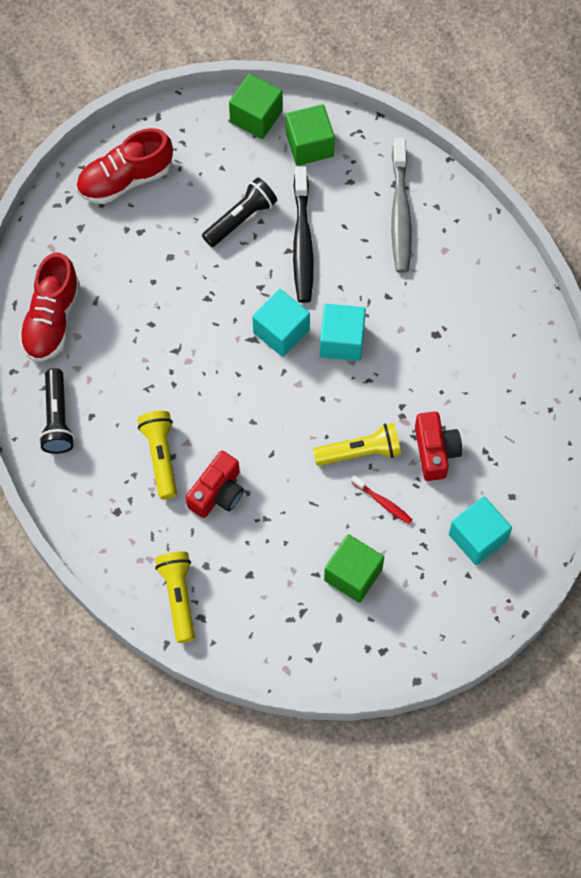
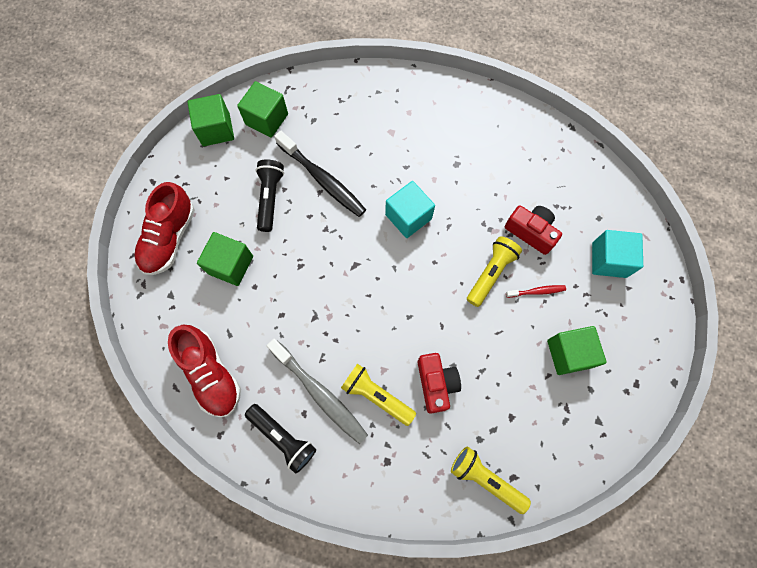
camera: 45 degrees left, 5 degrees up
turquoise cube [252,289,310,357] -> none
grey toothbrush [391,138,412,273] -> grey toothbrush moved to [267,339,368,444]
none -> green cube [197,232,253,286]

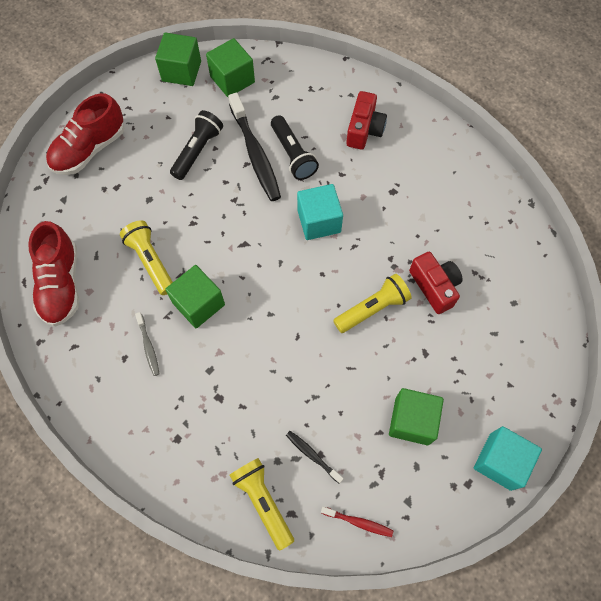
camera: 25 degrees right, 5 degrees down
green cube [197,232,253,286] -> green cube moved to [165,265,225,328]
black flashlight [245,404,316,474] -> black flashlight moved to [271,115,319,180]
grey toothbrush [267,339,368,444] -> grey toothbrush [135,312,160,376], size x0.48
yellow flashlight [341,364,416,426] -> yellow flashlight moved to [120,220,173,295]
red camera [418,353,461,414] -> red camera moved to [346,91,387,150]
red toothbrush [506,285,566,298] -> red toothbrush moved to [321,507,393,537]
turquoise cube [592,230,643,278] -> turquoise cube moved to [474,426,542,491]
none -> black toothbrush [286,431,344,483]

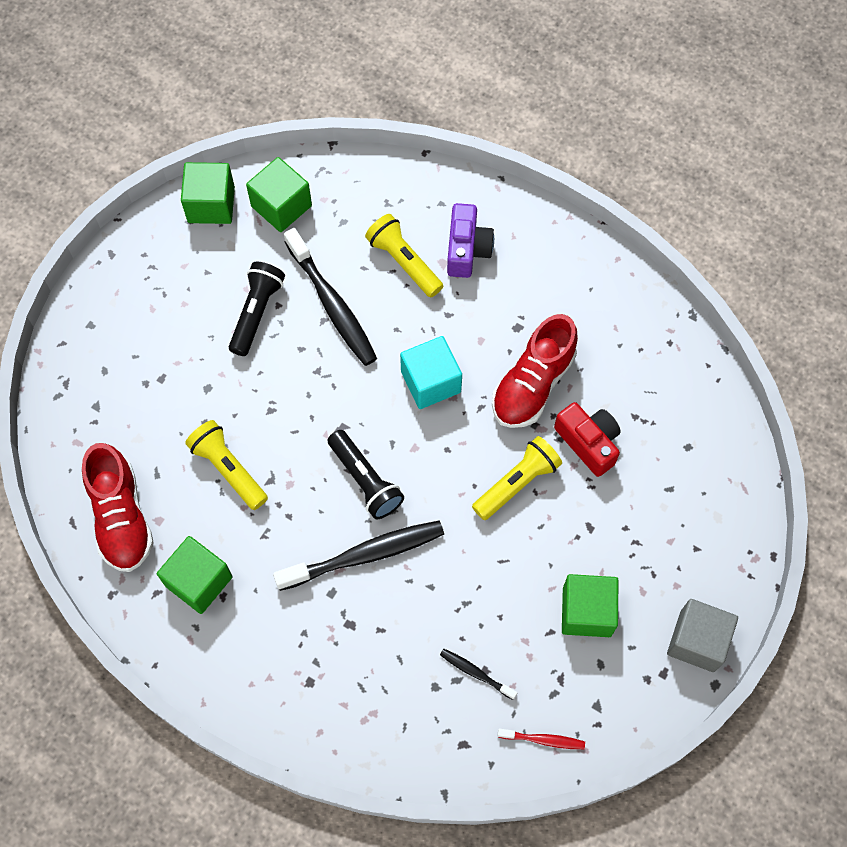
camera: 10 degrees left, 0 degrees up
red shoe [46,93,124,175] -> red shoe moved to [492,314,578,428]
grey toothbrush [135,312,160,376] -> none
green cube [165,265,225,328] -> green cube moved to [157,536,233,614]
yellow flashlight [229,458,294,551] -> yellow flashlight moved to [365,214,443,298]
black flashlight [271,115,319,180] -> black flashlight moved to [328,430,404,519]
red camera [346,91,387,150] -> purple camera [447,203,494,278]
turquoise cube [474,426,542,491] -> grey cube [667,599,738,672]
none -> black toothbrush [273,521,444,591]

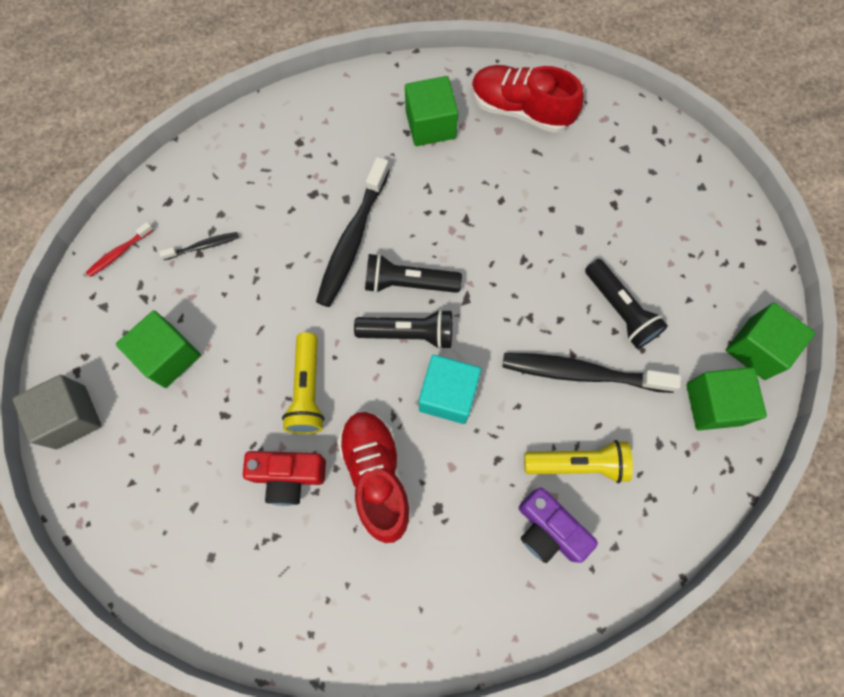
camera: 130 degrees right, 5 degrees up
yellow flashlight [185,420,268,510] -> none
none -> black flashlight [354,309,452,349]

